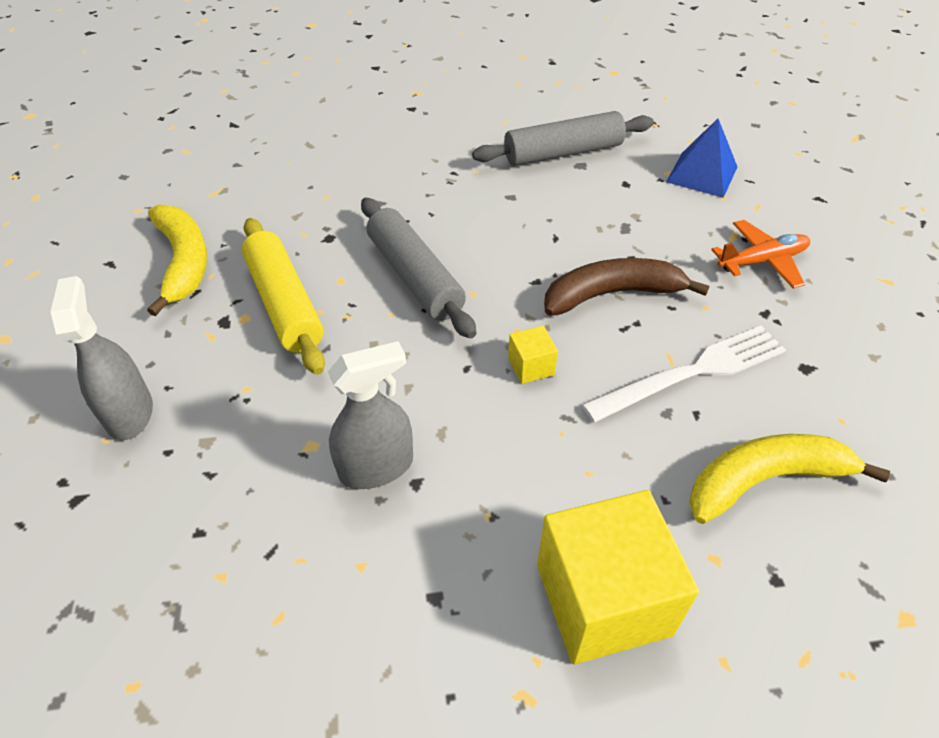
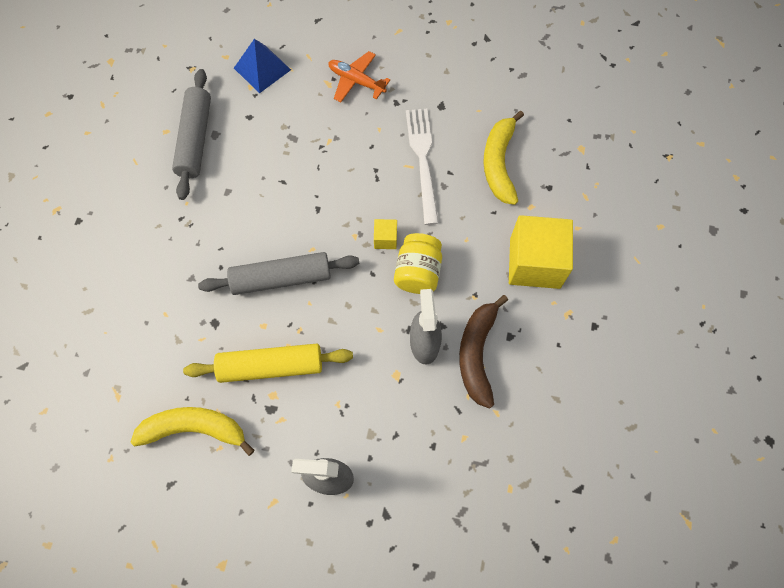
camera: 70 degrees left, 20 degrees up
brown banana [544,258,709,316] -> brown banana moved to [459,295,508,409]
orange plane [711,220,810,289] -> orange plane turned 60 degrees counterclockwise [328,51,390,102]
none -> yellow jar [394,233,442,294]

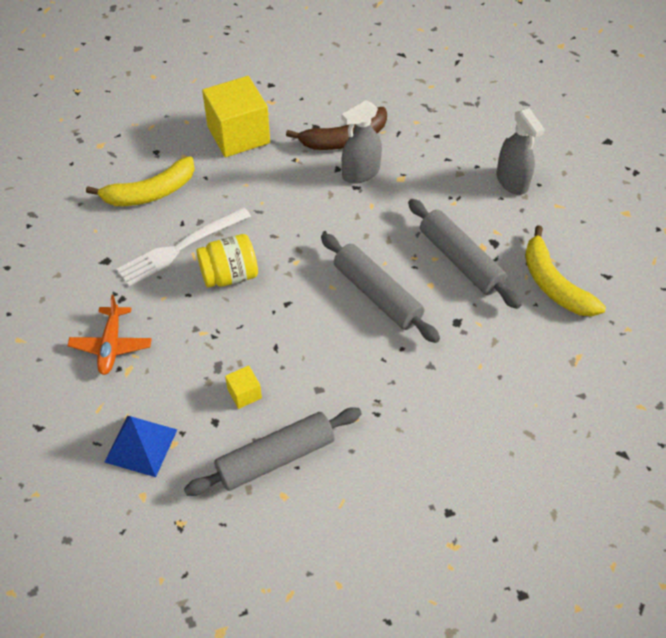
camera: 120 degrees left, 15 degrees down
yellow rolling pin [183,344,353,383] -> grey rolling pin [408,199,522,309]
yellow cube [374,219,397,249] -> yellow cube moved to [225,365,262,409]
yellow jar [394,233,442,294] -> yellow jar moved to [196,234,258,288]

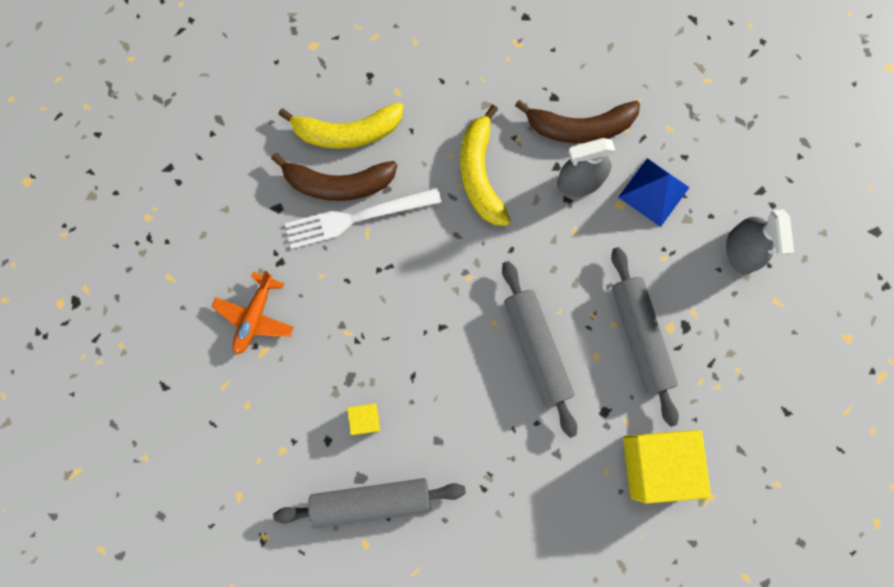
camera: 20 degrees right, 25 degrees up
blue pyramid [104,416,177,477] -> blue pyramid moved to [619,158,690,227]
yellow jar [196,234,258,288] -> none
yellow cube [202,76,270,157] -> yellow cube moved to [623,430,711,504]
yellow banana [525,225,606,316] -> yellow banana moved to [460,105,511,226]
none -> brown banana [271,153,398,201]

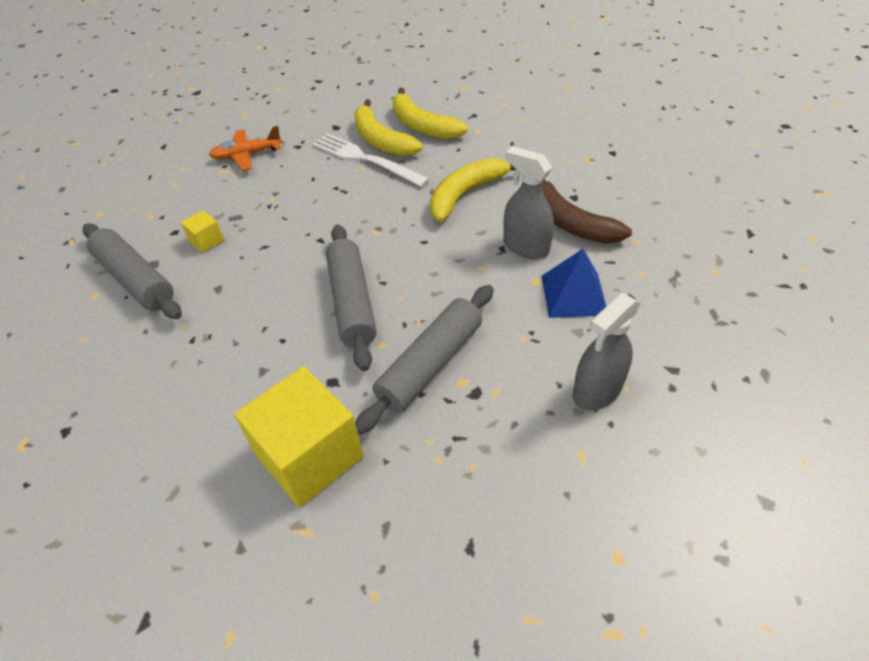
camera: 55 degrees right, 30 degrees down
brown banana [271,153,398,201] -> yellow banana [354,99,423,157]
grey rolling pin [502,261,577,438] -> grey rolling pin turned 45 degrees counterclockwise [326,225,377,371]

